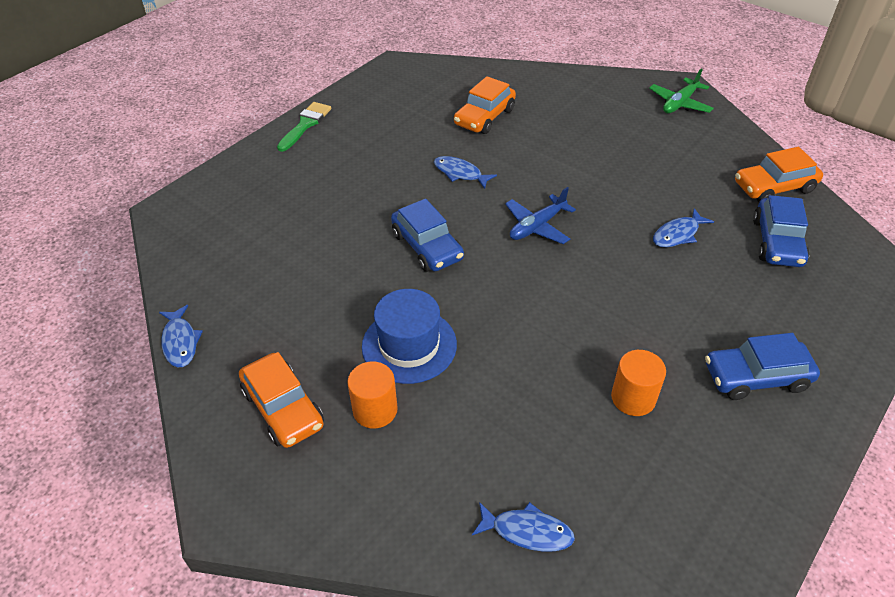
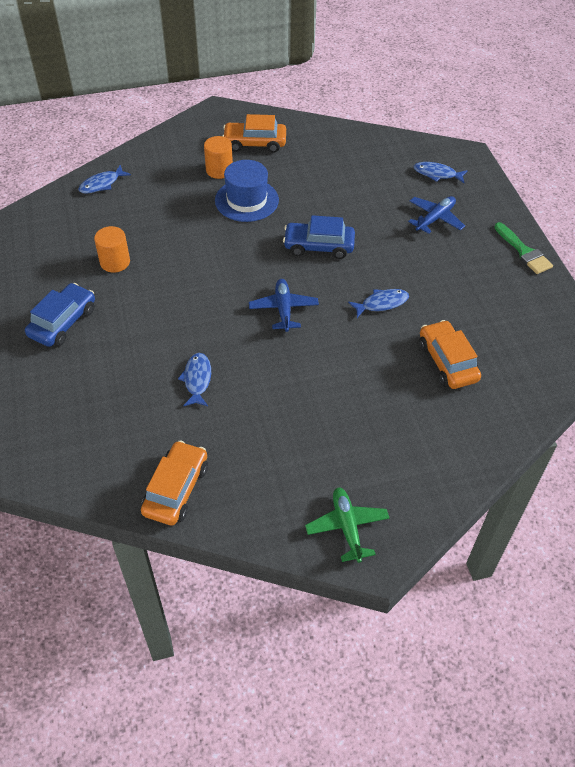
camera: 125 degrees right, 5 degrees up
blue fish [159,305,203,367] -> blue fish moved to [414,162,468,183]
blue car [753,195,809,267] -> none
none -> blue plane [408,196,465,234]

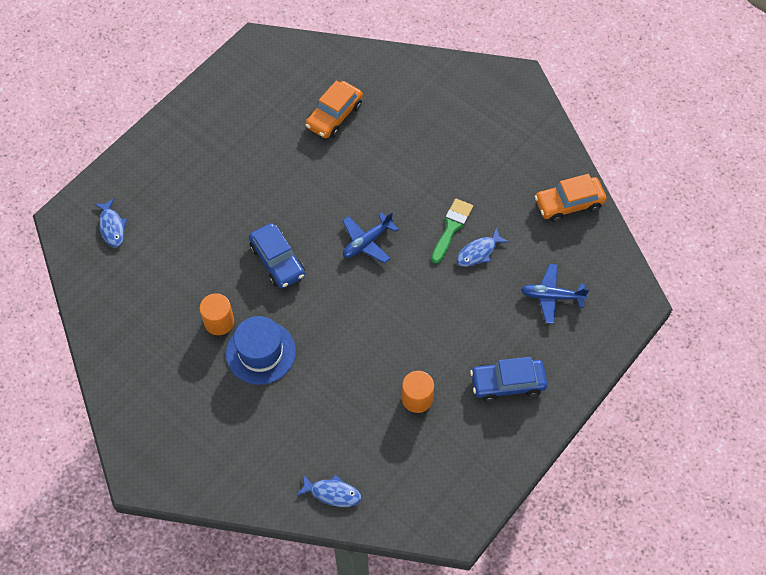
camera: 125 degrees left, 10 degrees up
orange cylinder [204,136,233,179] -> orange cylinder moved to [200,293,234,335]
orange car [223,114,286,153] -> none
green plane [305,487,389,563] -> none
blue fish [348,289,409,318] -> none
blue plane [408,196,465,234] -> blue plane moved to [521,264,589,324]
green brush [494,222,553,274] -> green brush moved to [431,199,473,264]

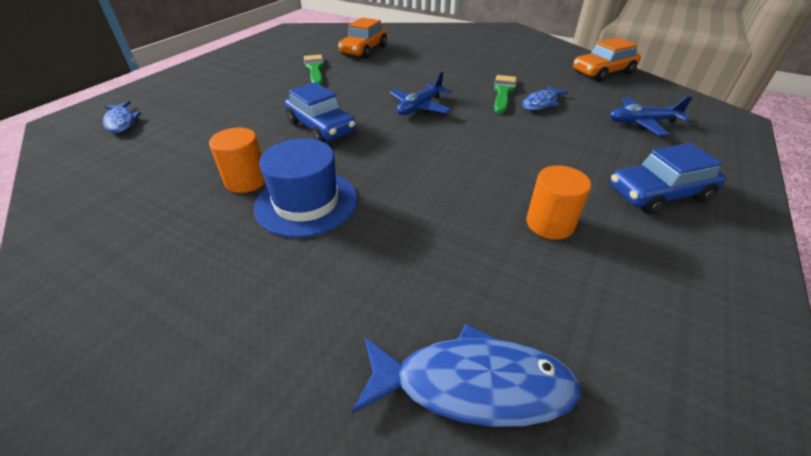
camera: 10 degrees left, 20 degrees down
blue fish [297,474,361,507] -> blue fish [352,323,581,427], size x1.62
none -> green brush [304,55,324,86]

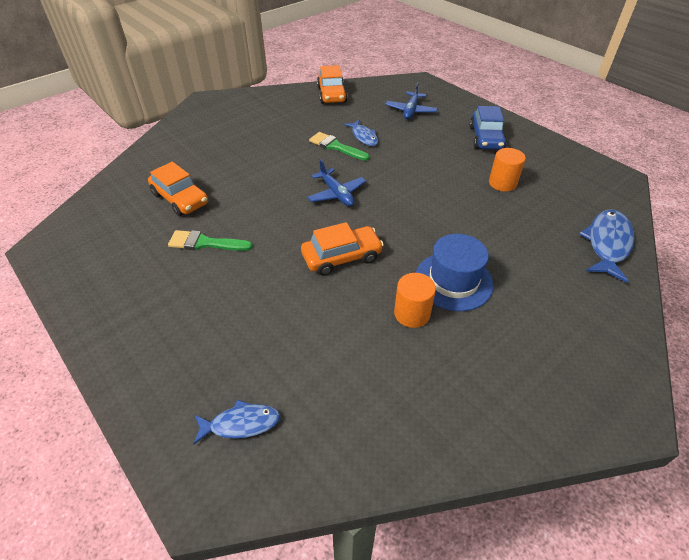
camera: 70 degrees left, 5 degrees up
blue car [285,82,356,143] -> orange car [301,222,384,276]

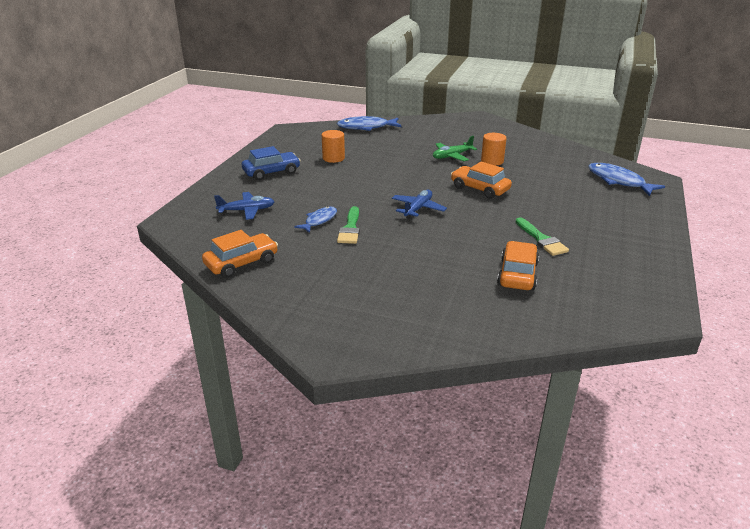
camera: 120 degrees left, 15 degrees down
blue fish [193,400,280,444] -> blue fish [588,163,665,196], size x1.62
blue hat [415,234,494,311] -> green plane [433,136,477,161]

